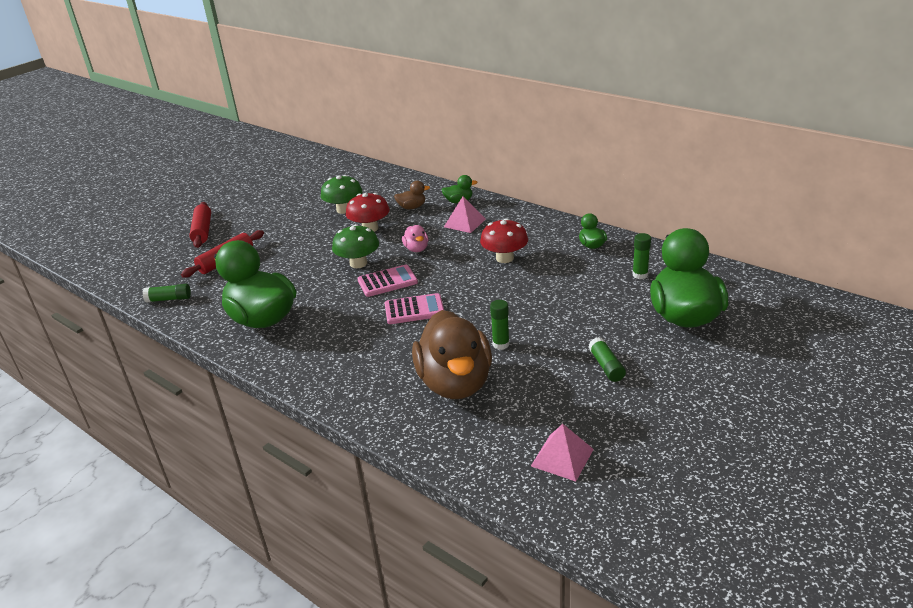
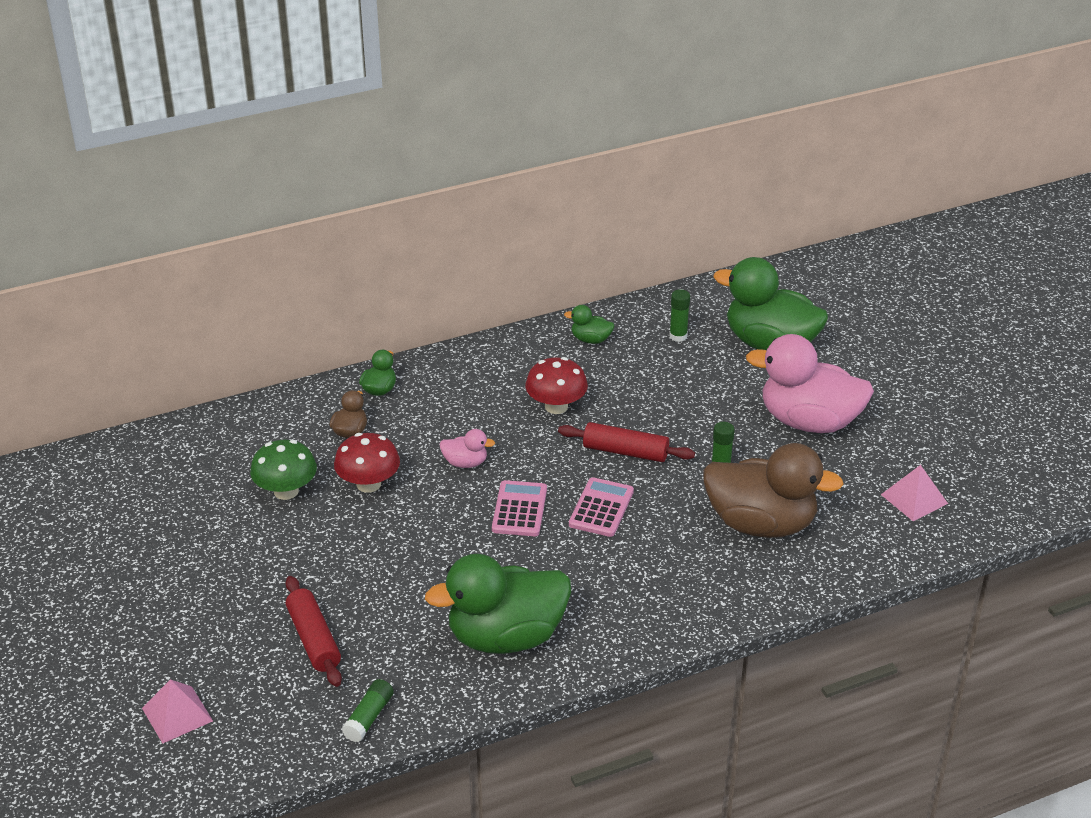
camera: 65 degrees left, 5 degrees up
red rolling pin [189,202,211,248] -> red rolling pin moved to [558,422,695,462]
green mushroom [332,224,379,268] -> none
pink pyramid [444,196,486,233] -> pink pyramid moved to [142,679,213,744]
green glue stick [588,337,626,382] -> pink duck [746,334,874,433]

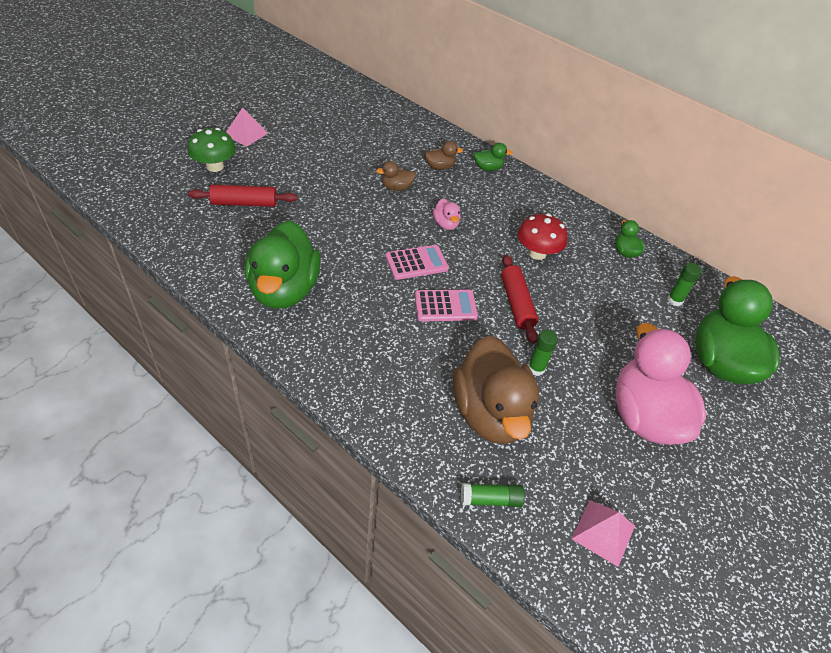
camera: 60 degrees right, 10 degrees up
pink pyramid [142,679,213,744] -> pink pyramid moved to [226,107,268,146]
green mushroom [250,440,317,500] -> green mushroom moved to [188,128,236,172]
red rolling pin [285,576,342,687] -> red rolling pin turned 45 degrees clockwise [188,185,297,207]
red mushroom [334,433,400,493] -> brown duck [376,161,416,191]
green glue stick [342,679,394,742] -> green glue stick moved to [461,483,525,507]
green duck [425,554,571,654] -> green duck turned 135 degrees counterclockwise [245,220,321,309]

